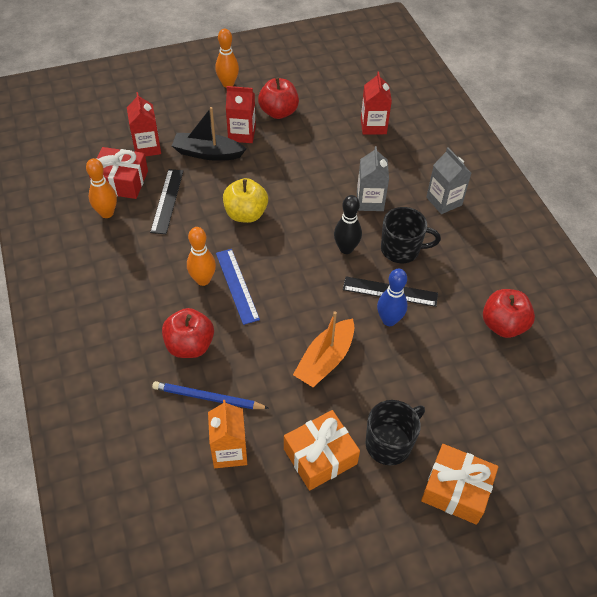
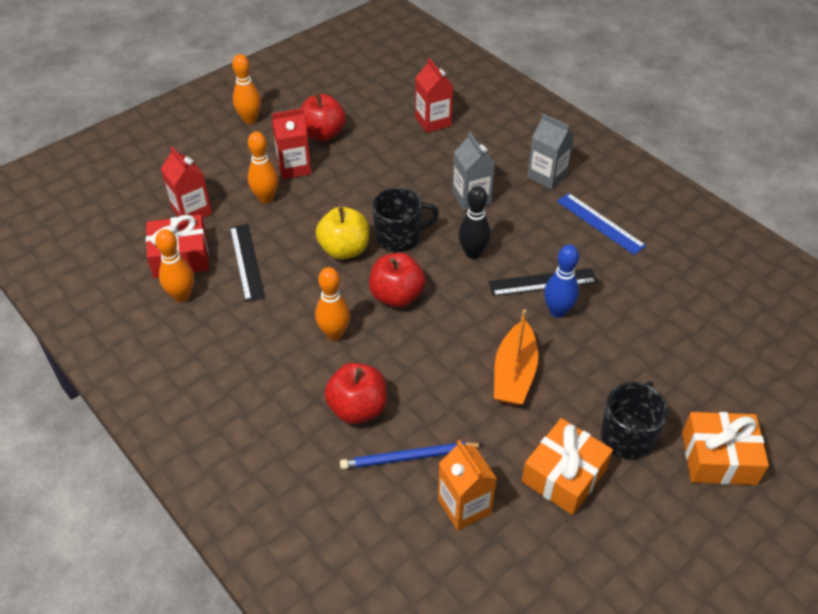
camera: 20 degrees left, 5 degrees down
black boat [172,107,246,161] -> orange bowling pin [248,132,279,203]
blue ruler [216,249,260,325] -> blue ruler moved to [557,193,646,255]
black mug [381,207,441,263] -> black mug moved to [372,188,439,252]
red apple [483,289,535,338] -> red apple moved to [369,253,426,308]

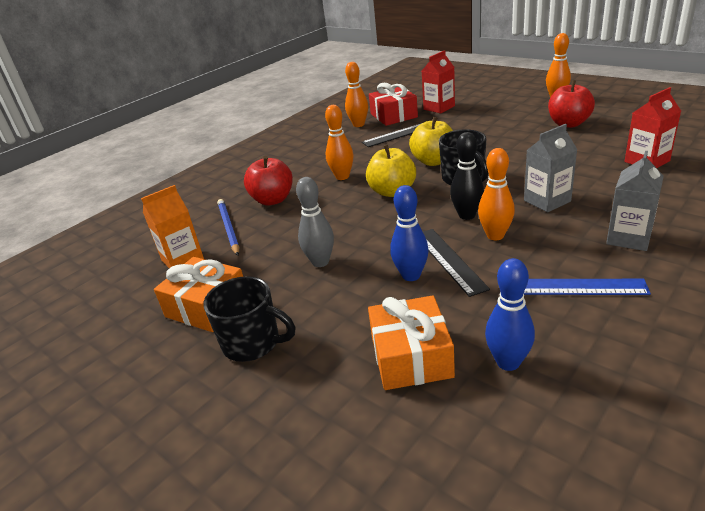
camera: 85 degrees right, 15 degrees down
orange bowling pin [248,132,279,203] -> orange bowling pin moved to [478,148,515,240]
red carton [272,109,311,179] -> none
red apple [369,253,426,308] -> yellow apple [366,144,416,197]
orange boat [494,309,538,405] -> grey bowling pin [296,177,334,267]
blue ruler [557,193,646,255] -> blue ruler turned 60 degrees clockwise [524,279,651,295]
orange gift [682,412,769,485] -> orange gift moved to [368,295,455,390]
none -> blue bowling pin [485,258,535,371]

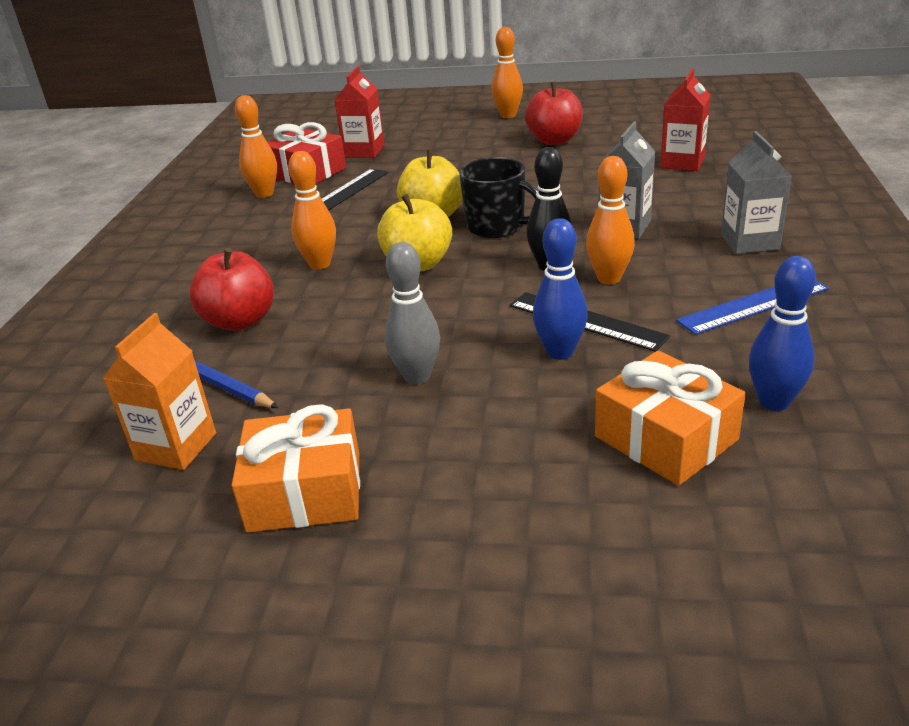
camera: 35 degrees left, 0 degrees up
black mug [203,276,296,362] -> none

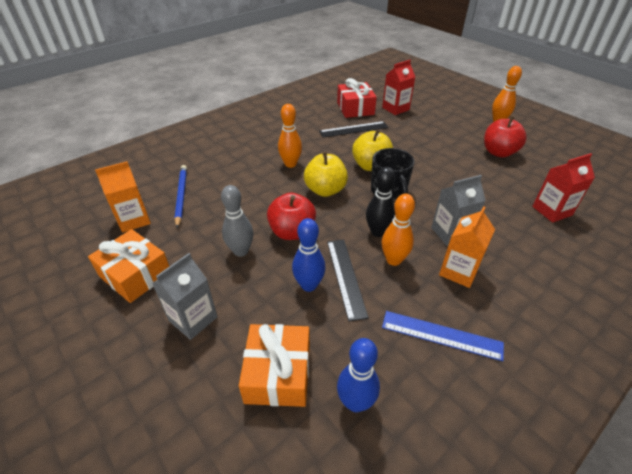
camera: 40 degrees right, 10 degrees up
red apple [189,248,274,331] -> red apple moved to [267,192,316,240]
orange bowling pin [235,95,277,198] -> none
grey carton [721,131,792,254] -> grey carton moved to [152,253,218,340]
none -> orange carton [439,206,495,288]

